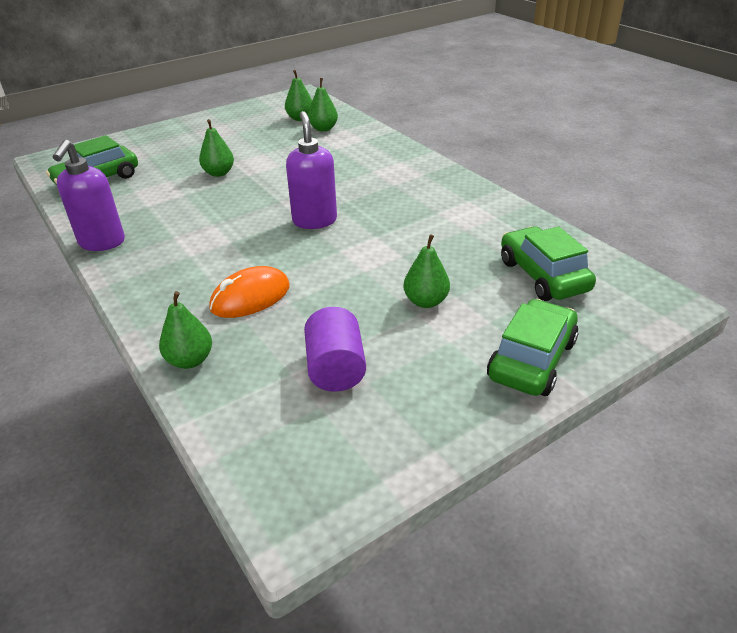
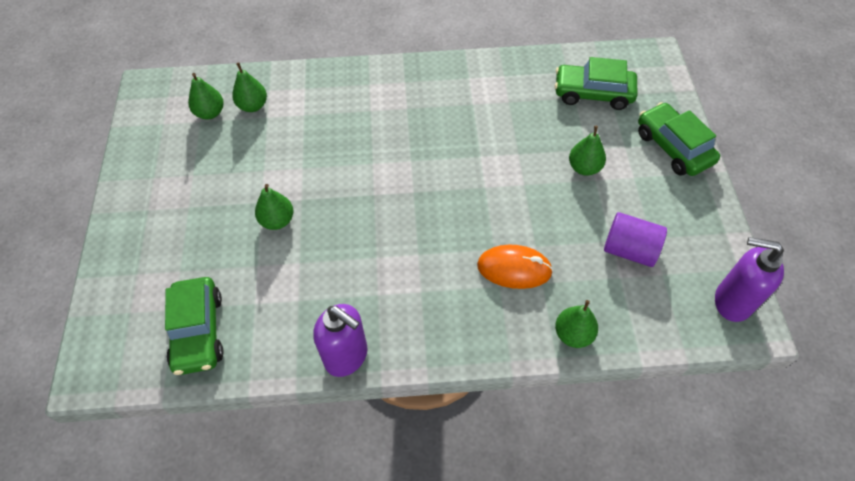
camera: 60 degrees left, 20 degrees up
orange mouse [209,266,290,318] -> orange mouse turned 75 degrees counterclockwise [477,245,553,289]
purple soap dispenser [286,111,337,229] -> purple soap dispenser moved to [715,237,784,322]

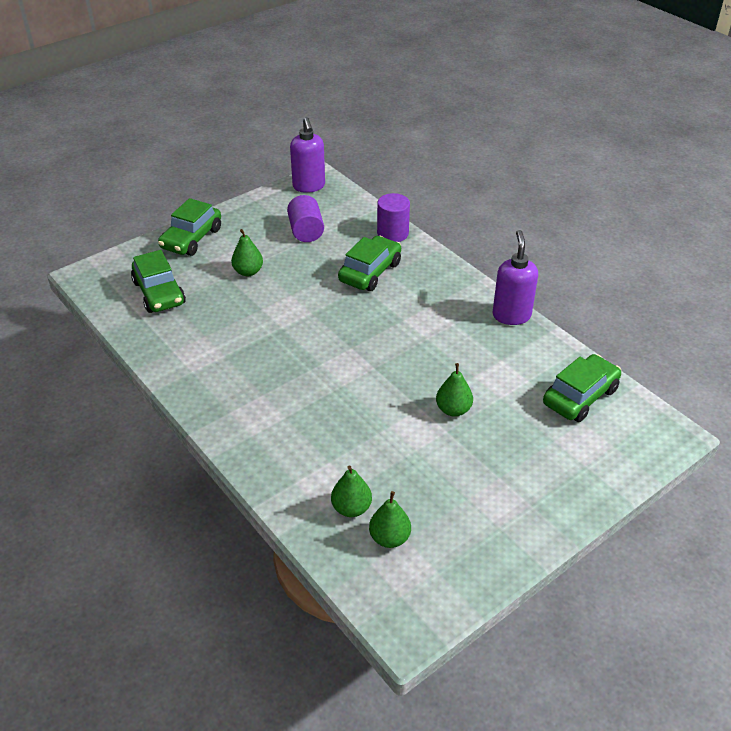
camera: 125 degrees left, 15 degrees down
orange mouse [477,245,553,289] -> green car [338,236,401,291]
green pear [555,300,598,348] -> purple cylinder [377,193,410,242]

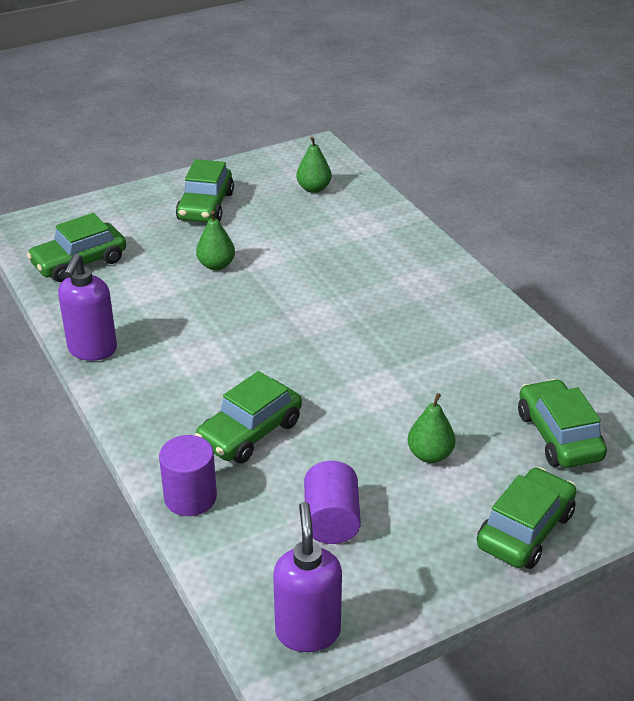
camera: 170 degrees left, 5 degrees down
green pear [331,466,372,517] -> none
none -> green car [176,159,234,222]

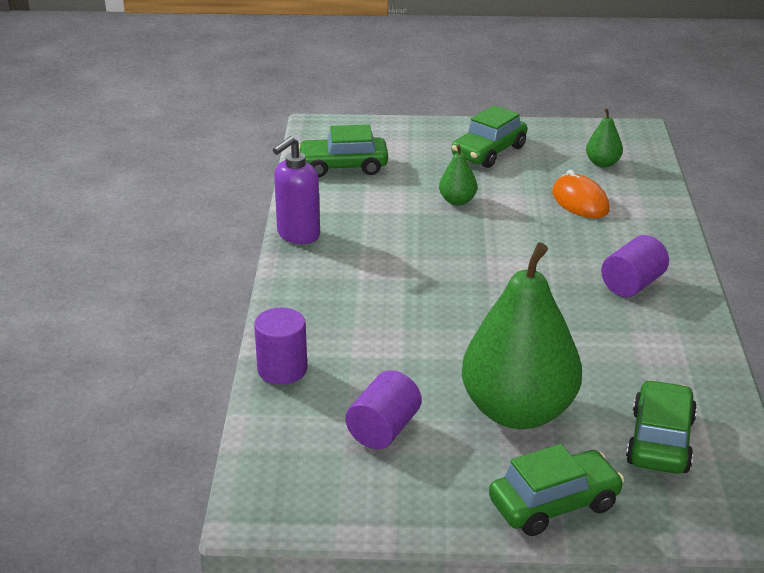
camera: 30 degrees right, 5 degrees down
green car [195,371,302,463] -> none
purple soap dispenser [273,502,342,652] -> none
green pear [408,393,455,463] -> green pear [462,242,582,429], size x2.40
none -> orange mouse [552,170,610,218]
none -> purple cylinder [601,235,669,297]

